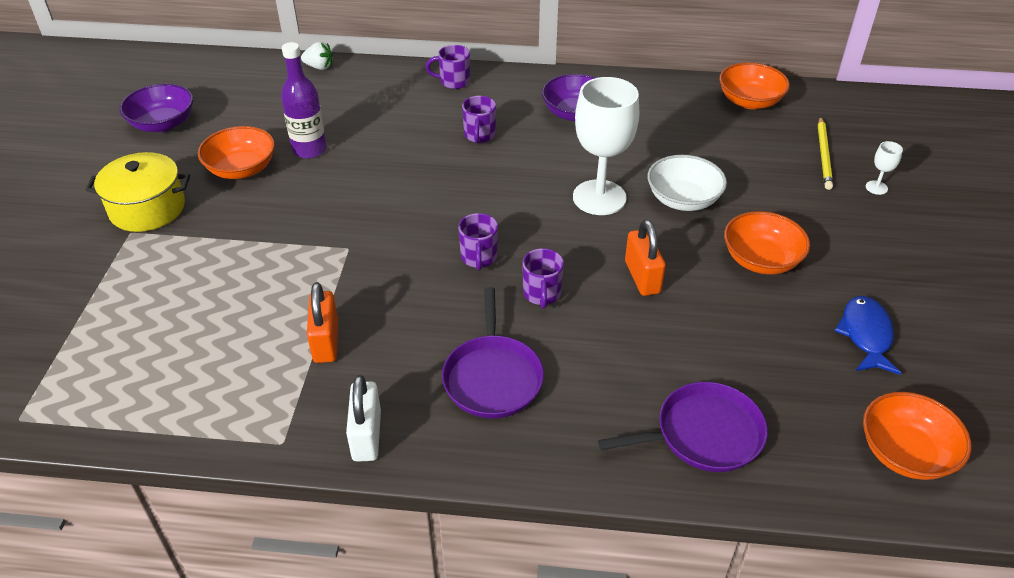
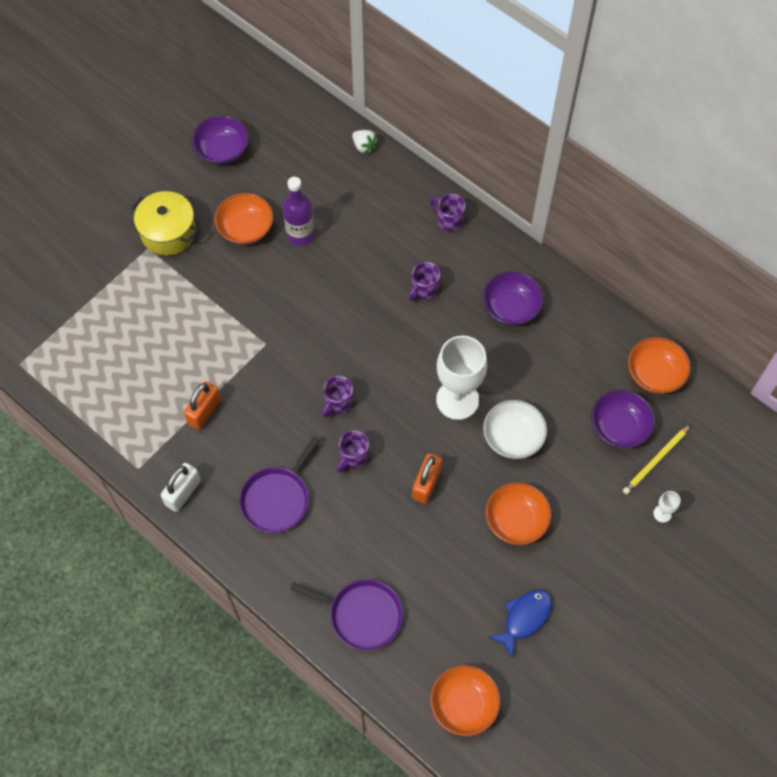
camera: 35 degrees right, 20 degrees up
none -> purple bowl [591,390,655,448]

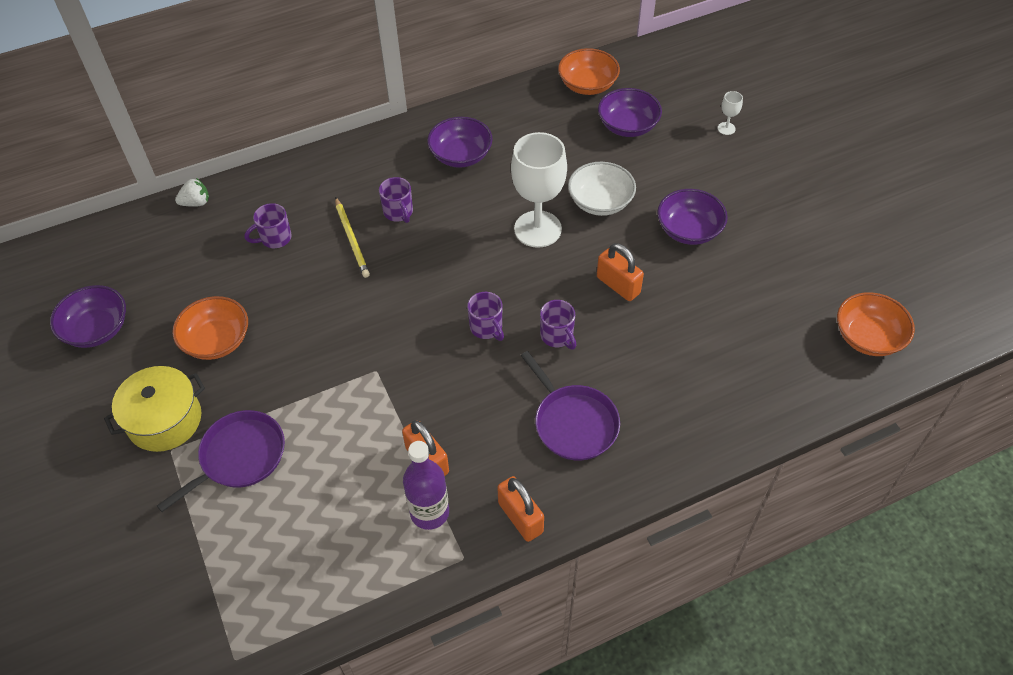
camera: 65 degrees left, 10 degrees down
white padlock [161,463,201,512] -> orange padlock [497,476,544,542]
purple bottle [283,177,314,246] -> purple bottle moved to [403,441,449,530]
purple pan [290,579,403,650] -> purple pan moved to [157,410,285,512]
purple mug [430,194,465,231] -> purple mug moved to [245,203,292,248]
orange bowl [485,482,551,545] -> purple bowl [657,189,728,245]
blue fish [488,589,552,659] -> none
yellow pencil [623,424,691,495] -> yellow pencil moved to [335,197,370,278]

